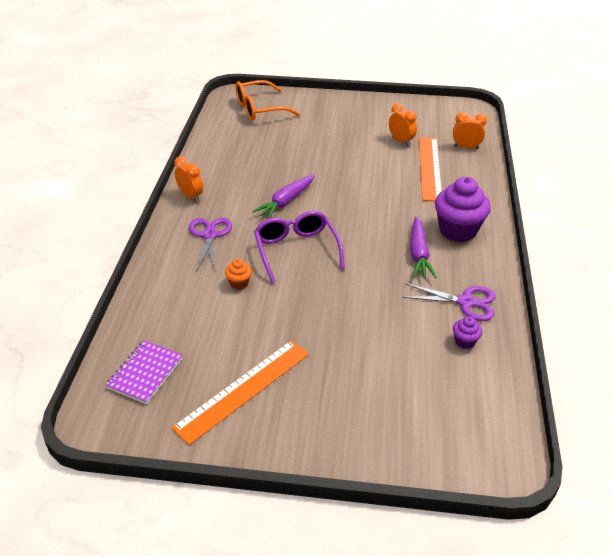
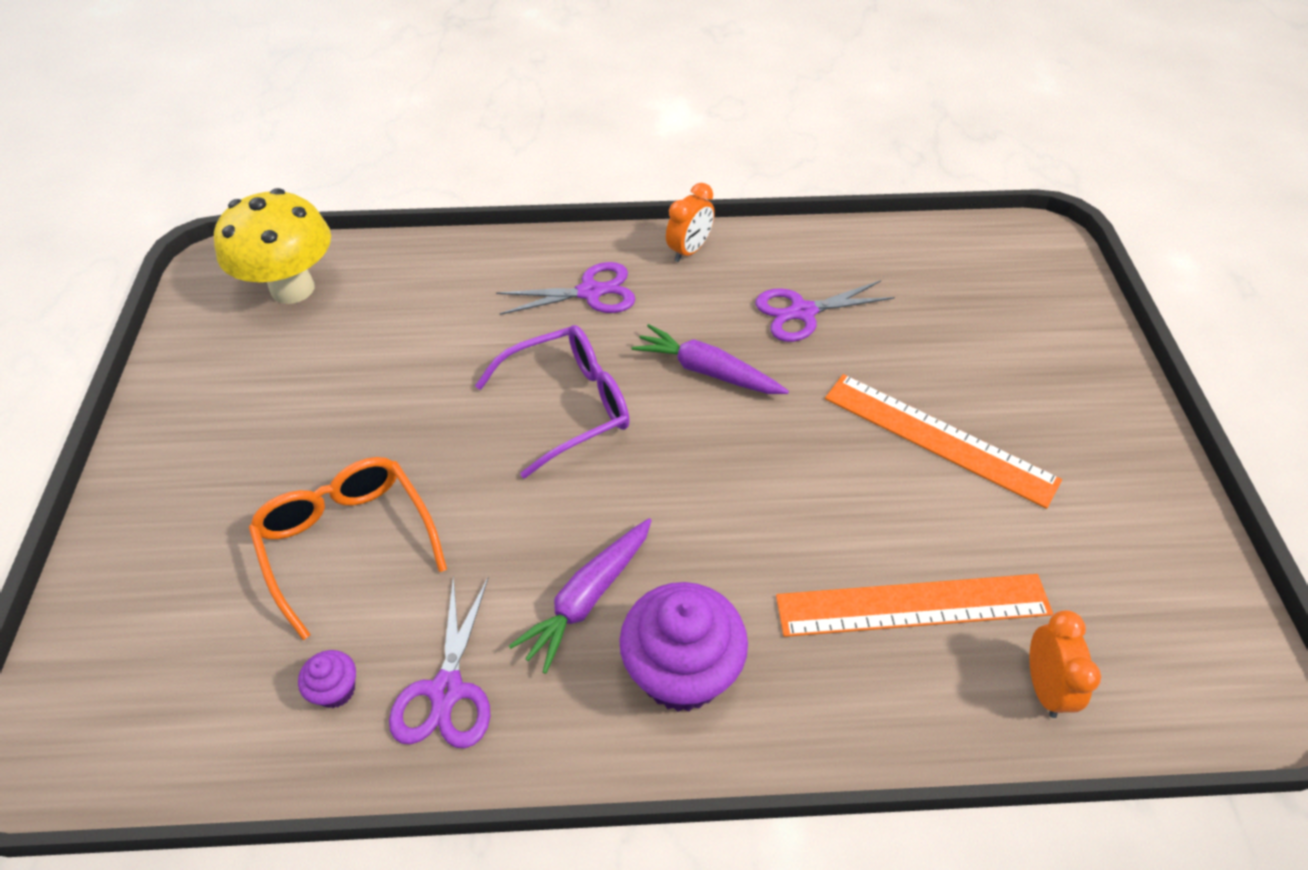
camera: 80 degrees right, 10 degrees up
purple notebook [105,340,183,404] -> yellow mushroom [214,188,331,304]
orange ruler [172,340,309,445] -> orange ruler moved to [825,374,1062,509]
orange cupcake [225,259,252,290] -> none
orange glasses [235,80,300,121] -> orange glasses moved to [249,457,447,640]
orange clock [389,104,417,146] -> none
purple carrot [410,216,437,278] -> purple carrot turned 45 degrees counterclockwise [509,518,652,674]
none -> purple scissors [755,280,895,342]

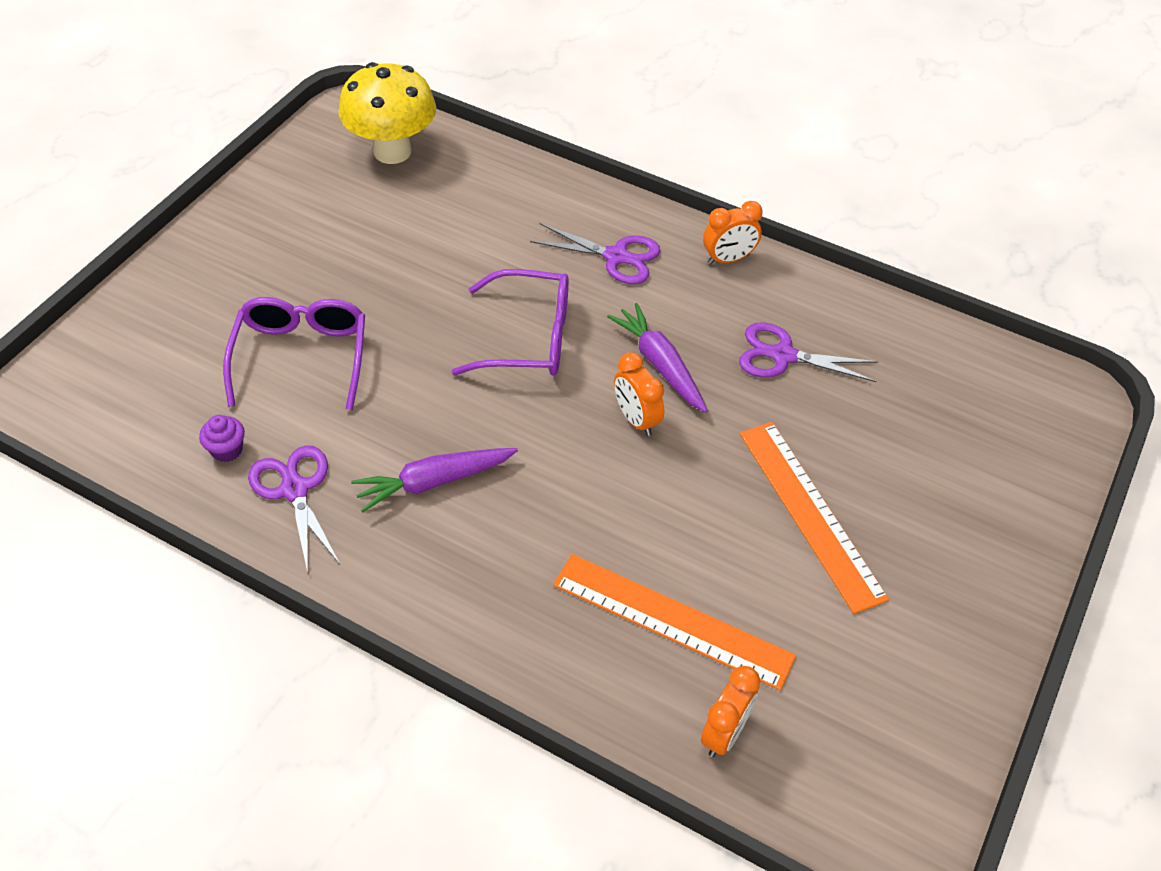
camera: 30 degrees right, 0 degrees up
orange glasses [249,457,447,640] -> purple glasses [223,297,365,410]
purple scissors [389,576,490,748] -> purple scissors turned 120 degrees clockwise [248,445,340,572]
purple cupcake [619,582,748,712] -> none
none -> orange clock [614,352,664,436]

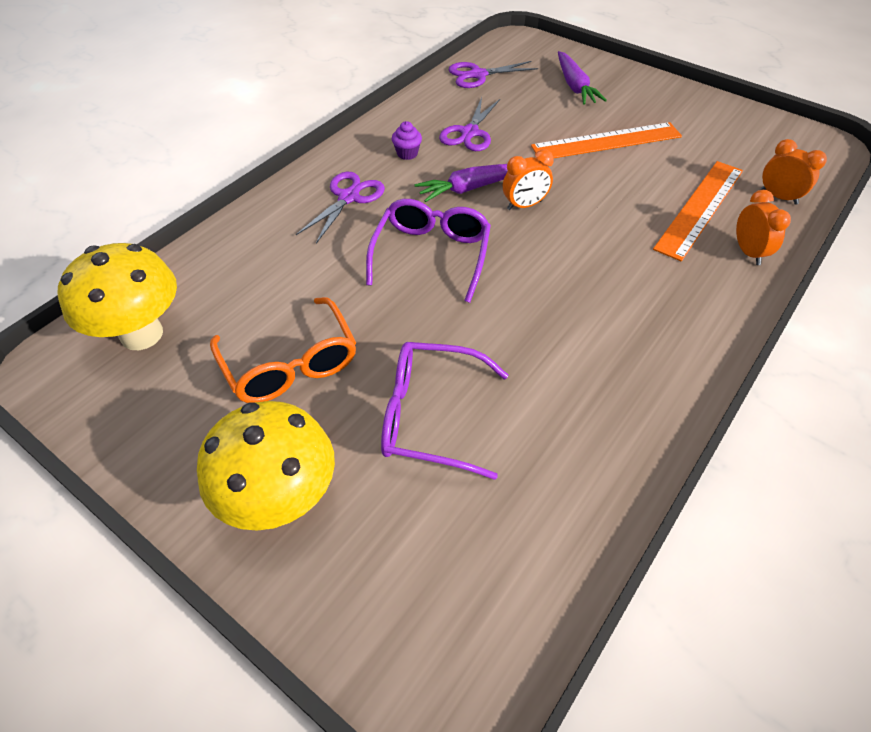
camera: 80 degrees left, 0 degrees up
purple cupcake [199,415,245,462] -> purple cupcake moved to [392,121,422,160]
purple scissors [248,445,340,572] -> purple scissors moved to [448,61,538,88]
purple carrot [351,448,518,512] -> purple carrot moved to [558,51,607,105]
orange clock [703,201,763,265] -> orange clock moved to [736,190,791,265]
none -> yellow mushroom [197,401,335,531]
none -> orange glasses [210,297,356,403]

